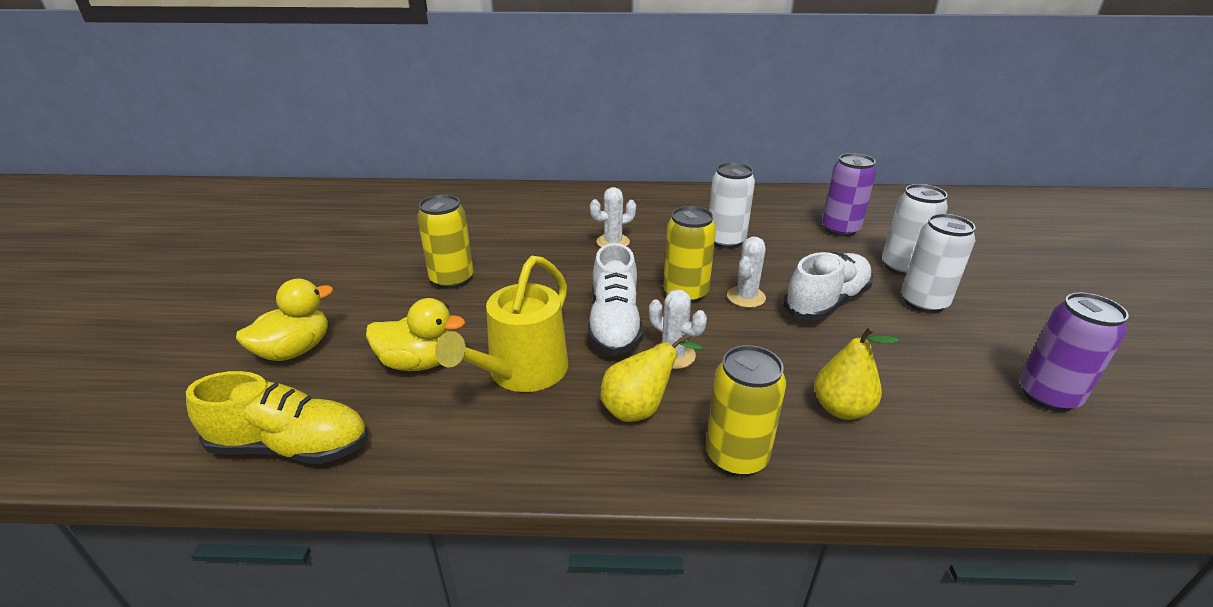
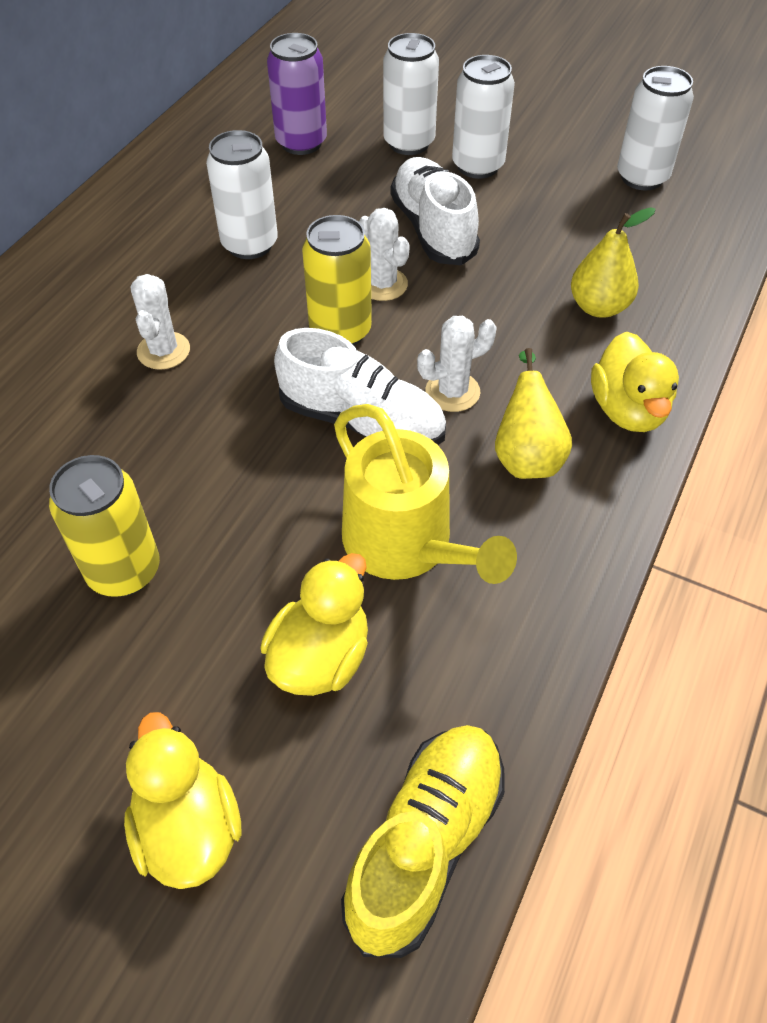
camera: 65 degrees left, 20 degrees up
yellow can [706,345,786,477] -> yellow duck [591,331,679,432]
purple can [1020,292,1129,412] -> white can [617,66,694,190]

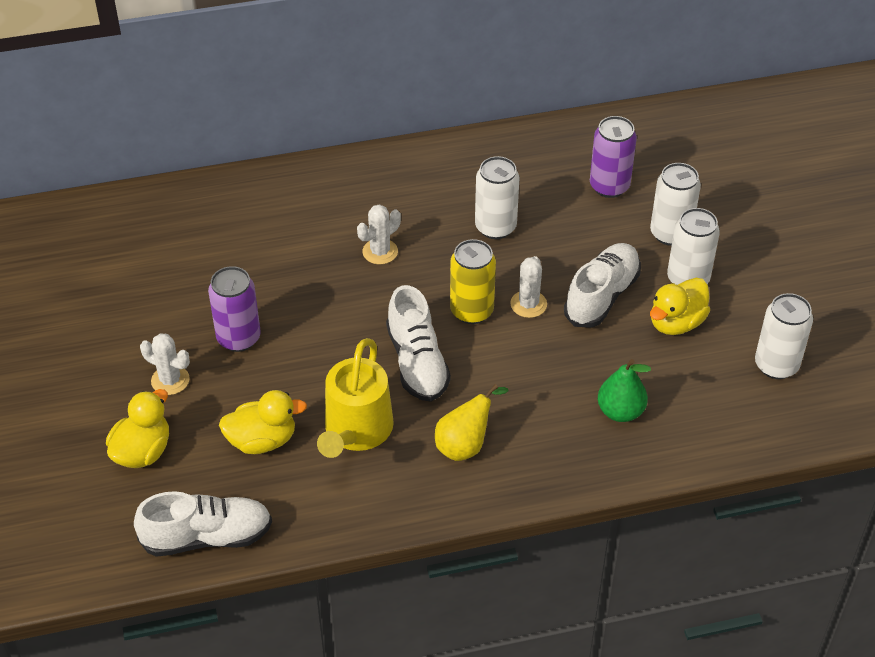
camera: 50 degrees right, 5 degrees down
yellow can [49,455,160,597] -> purple can [208,266,261,352]
yellow shoe [341,725,505,958] -> white shoe [134,491,272,557]
white cactus [417,316,497,412] -> white cactus moved to [140,333,190,395]
yellow pear [571,207,656,318] -> green pear [598,359,651,422]
yellow duck [591,331,679,432] -> yellow duck moved to [650,278,710,335]

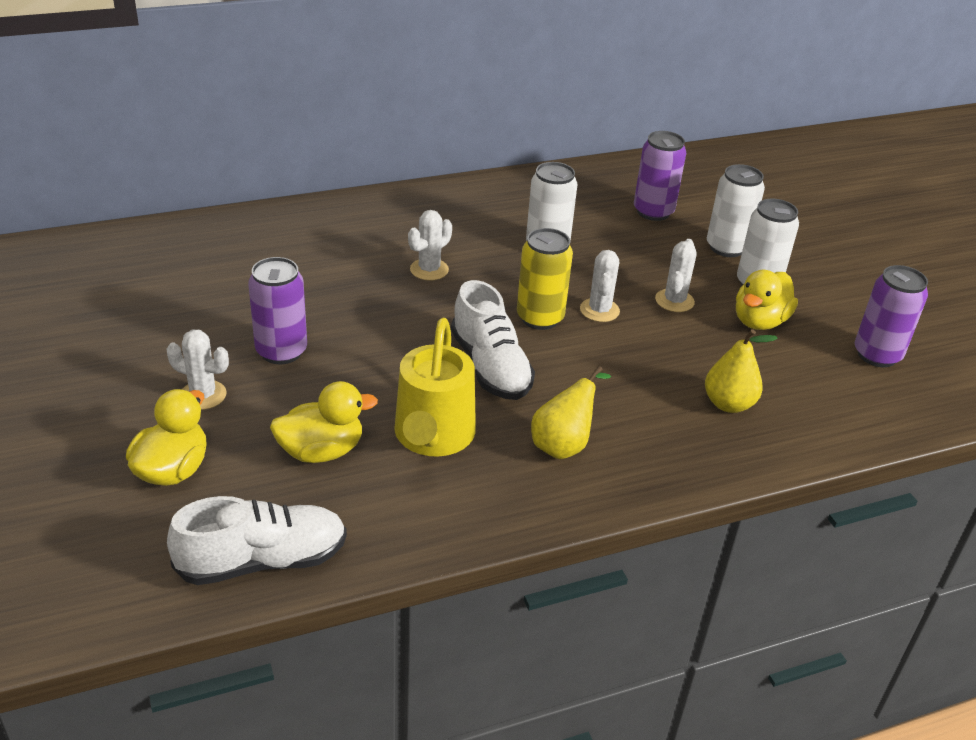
camera: 10 degrees left, 10 degrees down
white shoe [564,243,641,328] -> white cactus [655,239,697,312]
green pear [598,359,651,422] -> yellow pear [705,329,778,413]
white can [755,293,813,379] -> purple can [855,265,928,367]

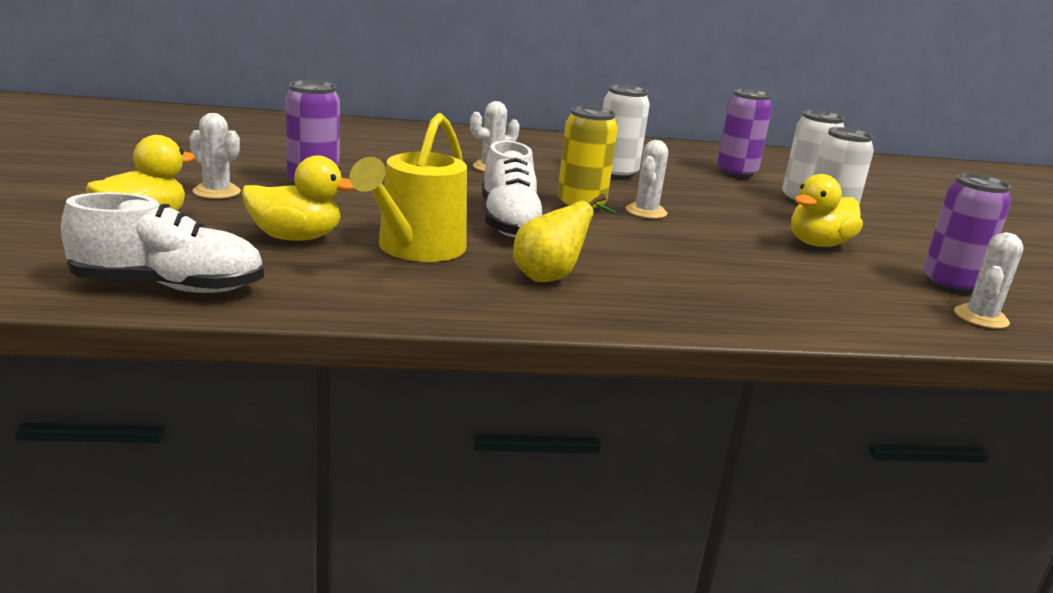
camera: 15 degrees right, 15 degrees down
white cactus [655,239,697,312] -> white cactus moved to [954,232,1023,329]
yellow pear [705,329,778,413] -> none

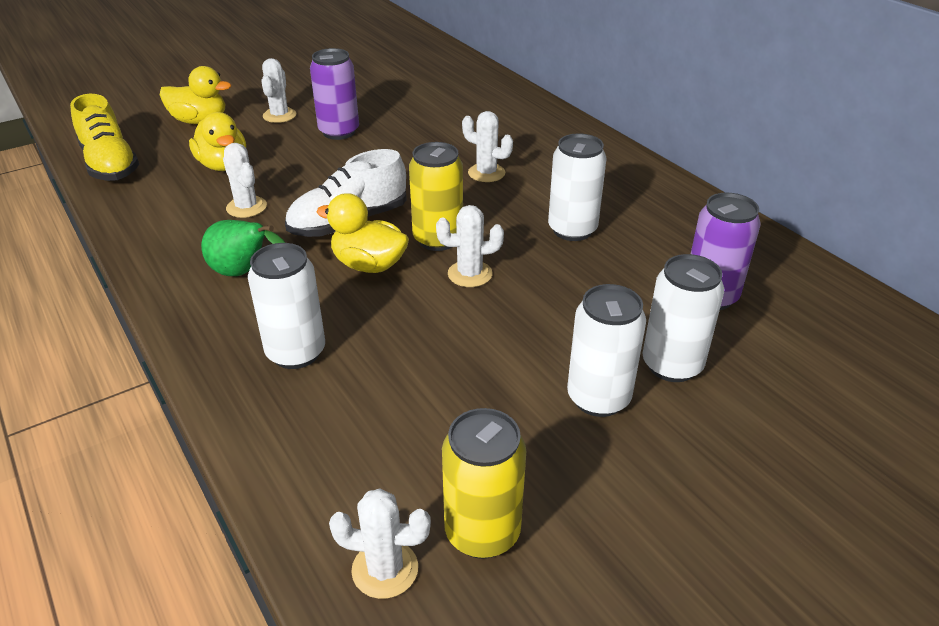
camera: 65 degrees right, 15 degrees up
white shoe [61,192,264,293] -> yellow shoe [70,94,139,181]
yellow watering can [350,113,467,262] -> white cactus [223,143,267,218]
yellow pear [513,194,617,282] -> green pear [201,220,285,276]
yellow duck [791,174,863,247] -> yellow duck moved to [316,193,409,273]
purple can [923,173,1011,294] -> yellow can [442,408,526,559]
none -> white can [248,243,325,369]

